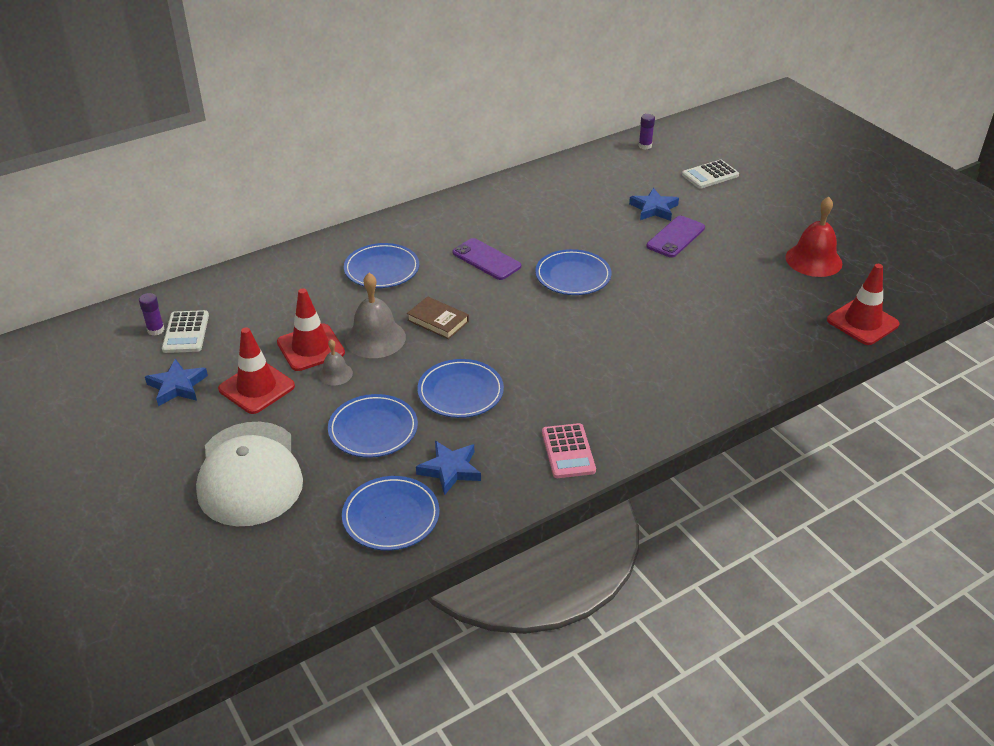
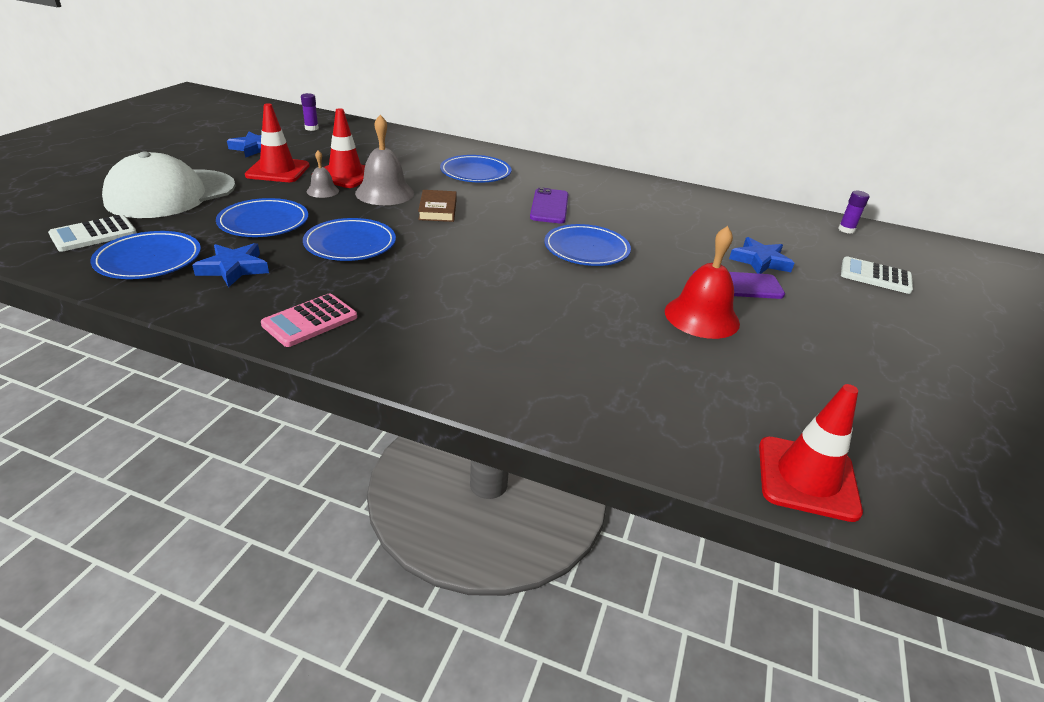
camera: 50 degrees right, 5 degrees down
white calculator [162,310,209,353] -> white calculator moved to [48,215,137,252]
red bell [785,197,842,277] -> red bell moved to [665,226,740,339]

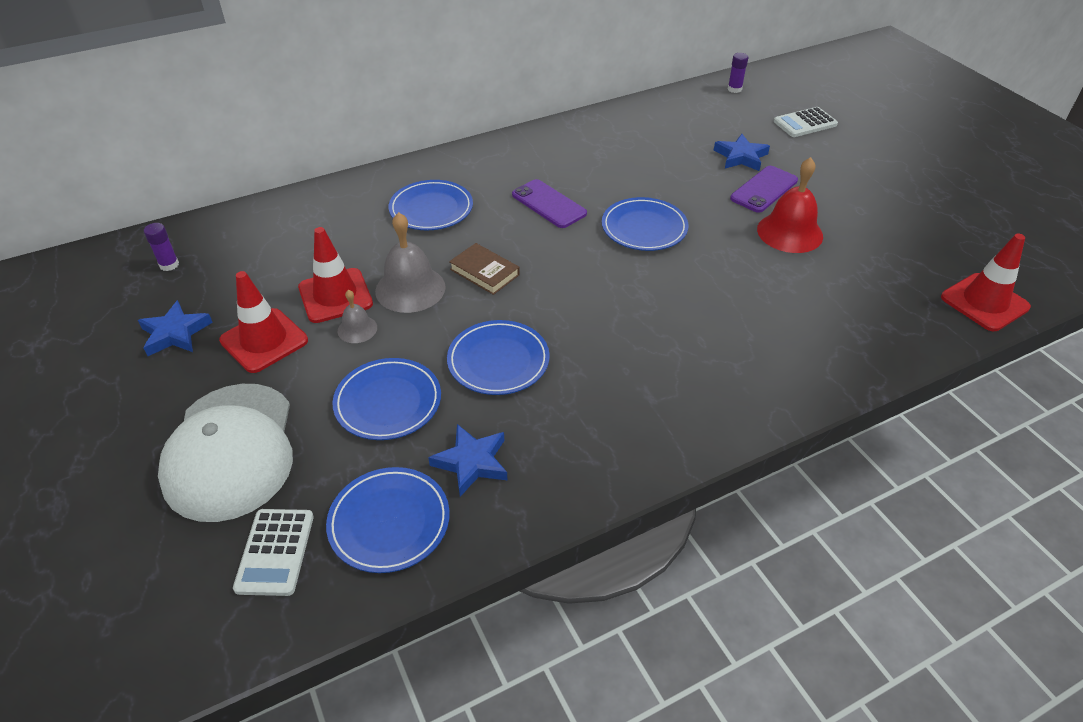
camera: 45 degrees left, 10 degrees up
pink calculator [261,293,357,347] -> none

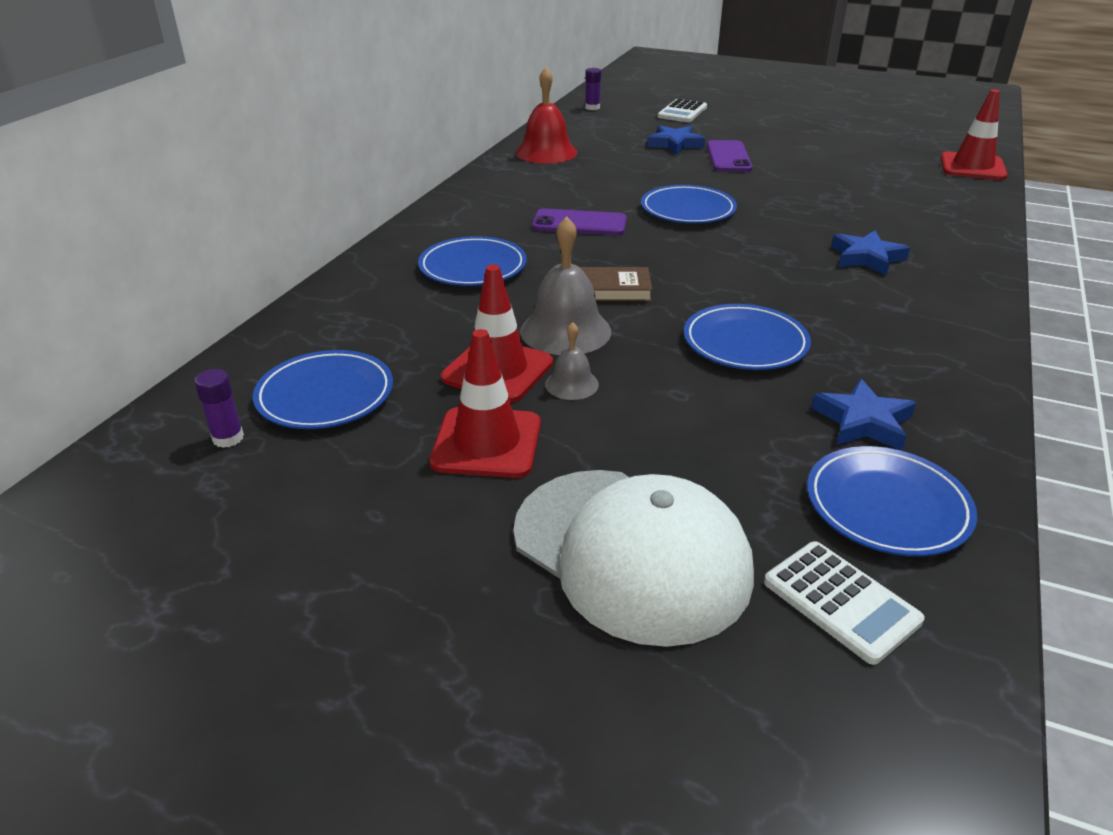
camera: 40 degrees left, 10 degrees down
blue star [138,300,213,356] -> blue star moved to [831,230,910,276]
blue plate [332,358,441,440] -> blue plate moved to [253,350,393,429]
red bell [757,157,823,253] -> red bell moved to [516,67,577,164]

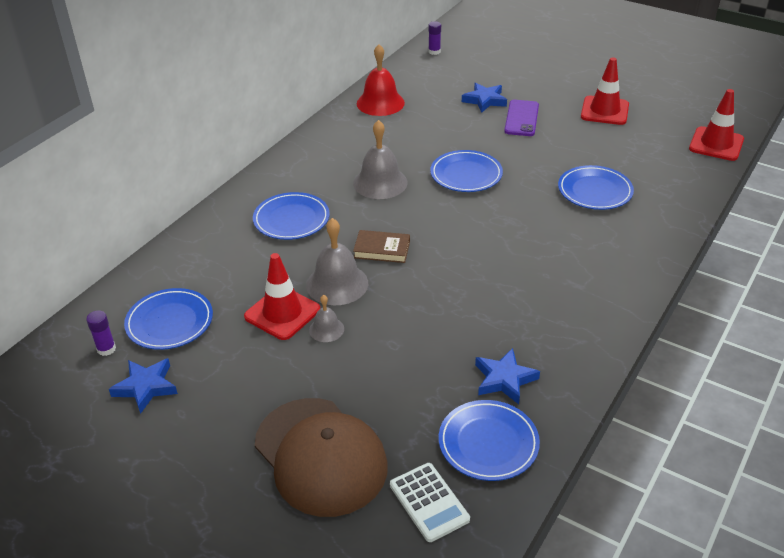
camera: 10 degrees right, 5 degrees up
red traffic cone [430,329,541,478] -> red traffic cone moved to [581,57,629,125]
white cap [513,470,754,647] -> brown cap [255,398,388,517]
purple phone [532,209,627,235] -> grey bell [353,120,408,199]
white calculator [658,99,707,122] -> none
blue plate [684,304,811,370] -> blue plate moved to [558,165,634,210]
blue star [831,230,910,276] -> blue star moved to [109,358,178,414]

